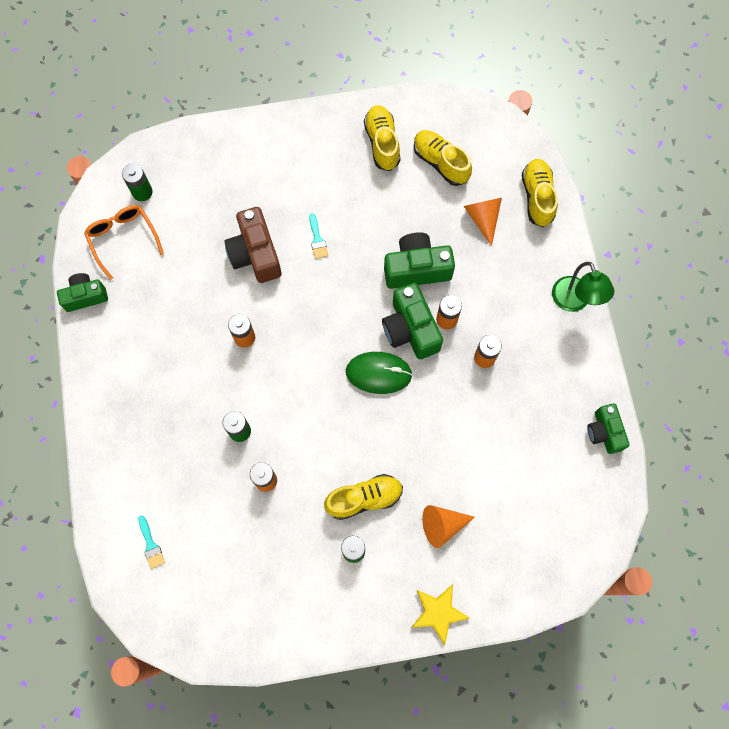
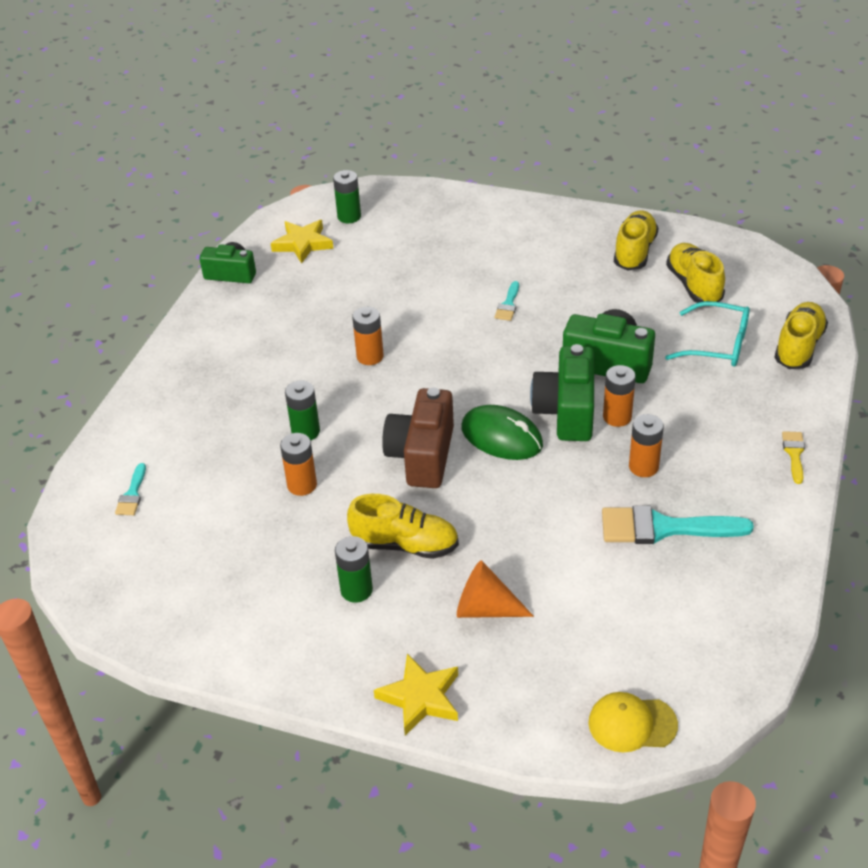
camera: 30 degrees right, 30 degrees down
orange glasses [84,205,164,280] -> yellow star [271,220,333,264]
brown camera [224,207,282,283] -> brown camera moved to [382,387,454,488]
orange cone [464,198,502,246] -> turquoise glasses [665,301,750,366]
green lamp [552,262,614,312] -> yellow brush [782,431,805,484]
green camera [587,404,630,454] -> none
none -> yellow cap [588,692,678,753]
none -> turquoise brush [602,505,754,544]

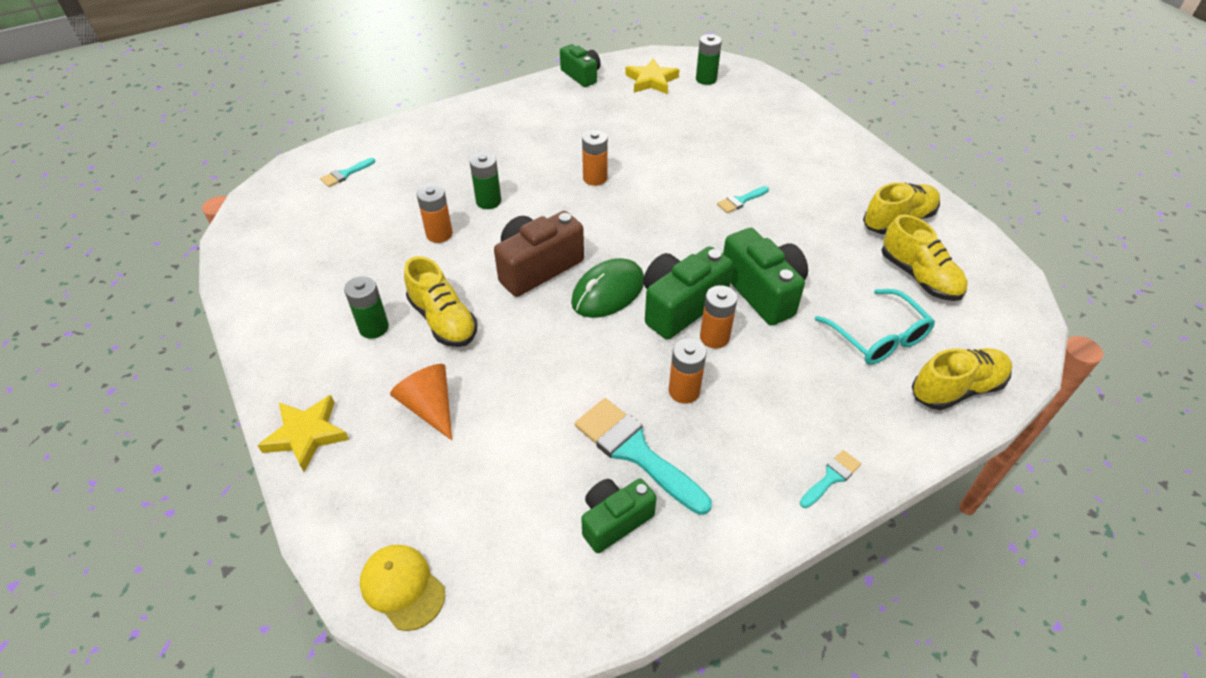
camera: 40 degrees right, 5 degrees up
green mouse [461,405,543,460] -> green mouse turned 60 degrees clockwise [571,258,644,318]
yellow shoe [666,243,725,303] -> yellow shoe turned 120 degrees clockwise [882,214,967,301]
yellow brush [782,431,805,484] -> turquoise brush [800,450,861,508]
none -> green camera [581,478,657,553]

